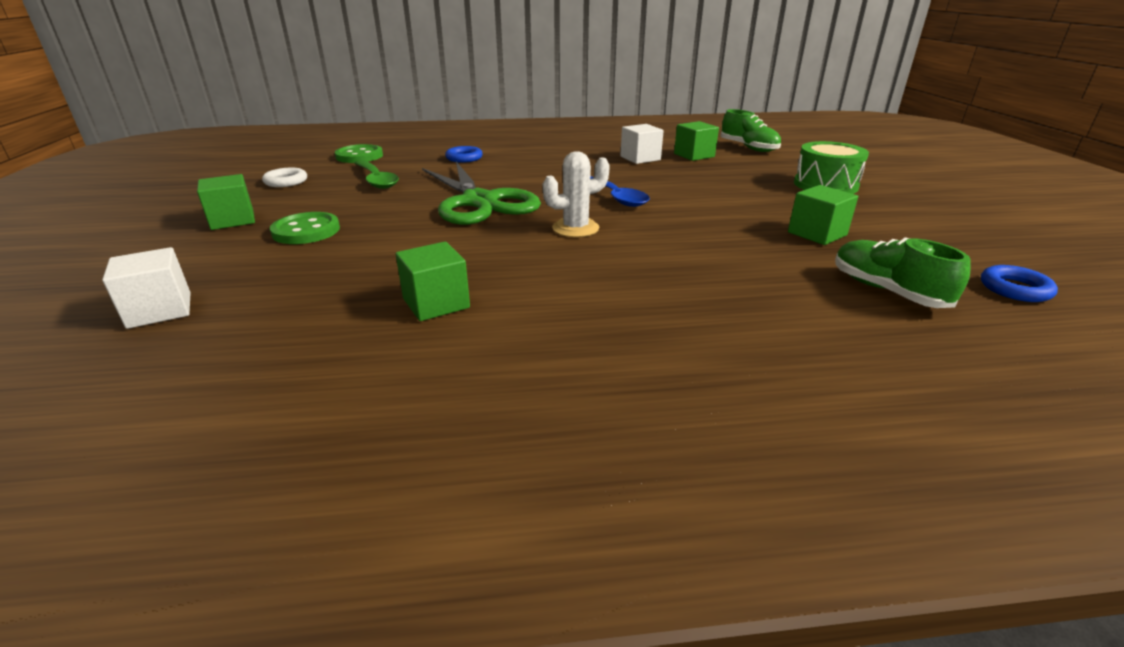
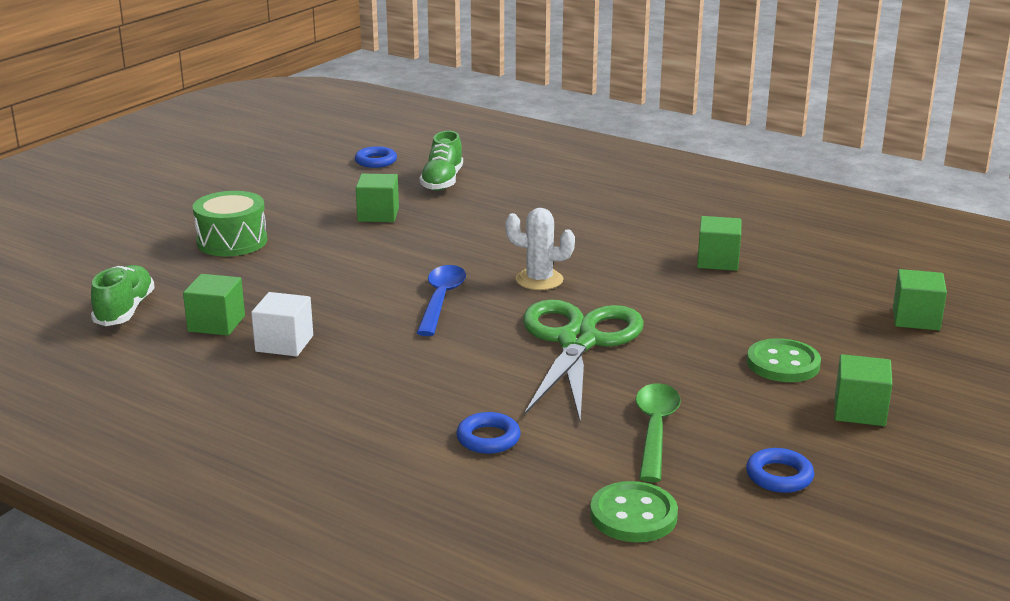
camera: 140 degrees left, 5 degrees down
white cube [102,247,190,329] -> green cube [893,269,947,331]
white ring [262,168,307,187] -> blue ring [746,448,814,493]

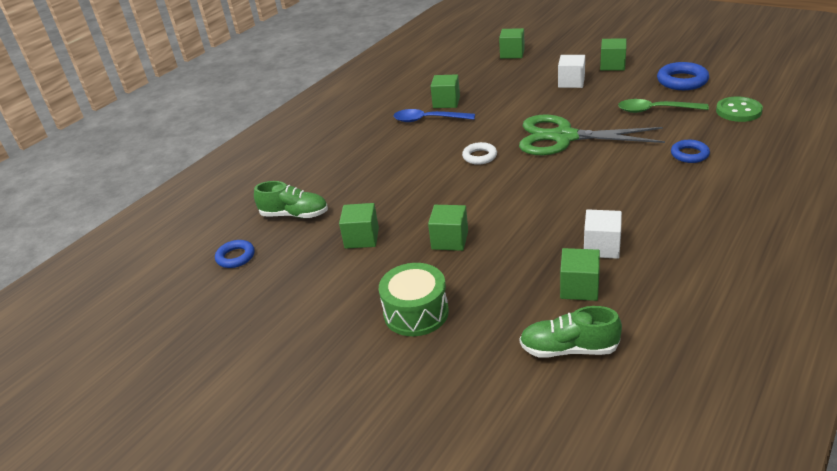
camera: 85 degrees left, 10 degrees up
blue spoon [417,265,466,336] -> blue spoon moved to [393,109,475,122]
white cactus [505,208,575,290] -> white ring [462,142,497,165]
blue ring [746,448,814,493] -> blue ring [657,62,709,90], size x1.56
green button [747,338,821,382] -> white cube [558,55,585,88]
none -> green cube [428,205,468,251]

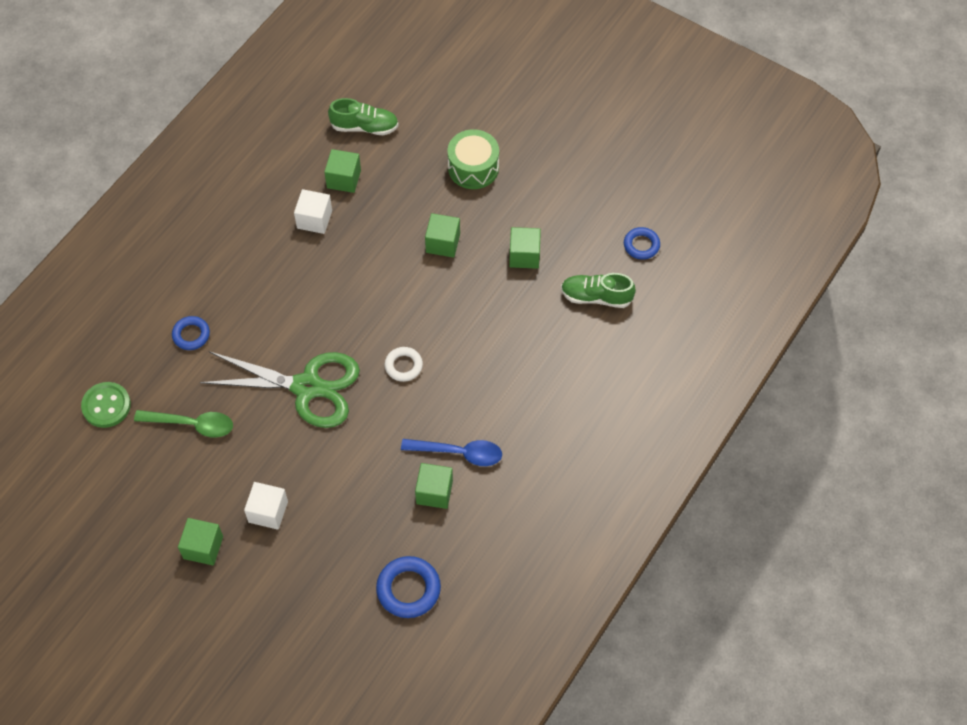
camera: 175 degrees right, 25 degrees up
green cube [499,28,525,59] -> none
blue ring [657,62,709,90] -> blue ring moved to [376,556,441,618]

